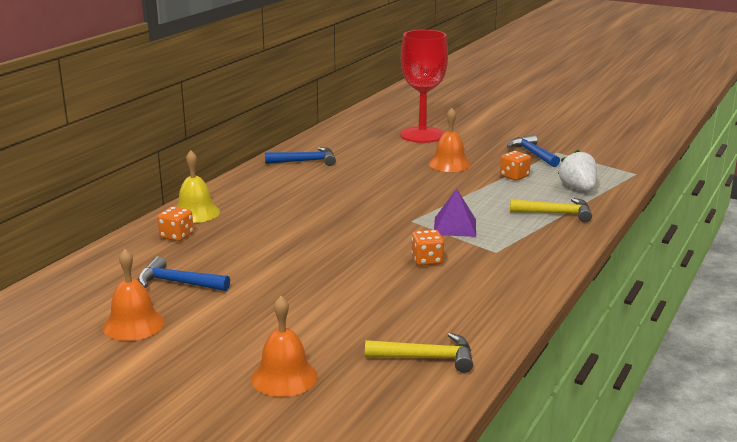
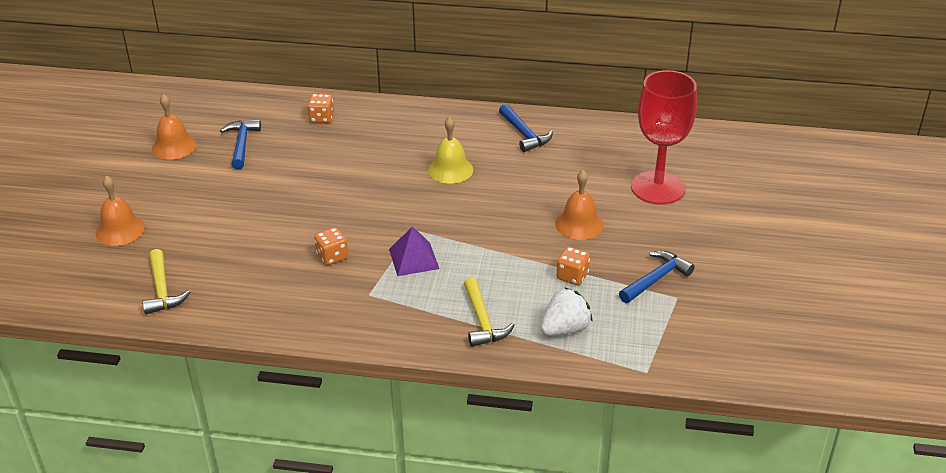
camera: 70 degrees right, 15 degrees up
yellow bell [177,150,220,223] -> yellow bell moved to [428,116,473,184]

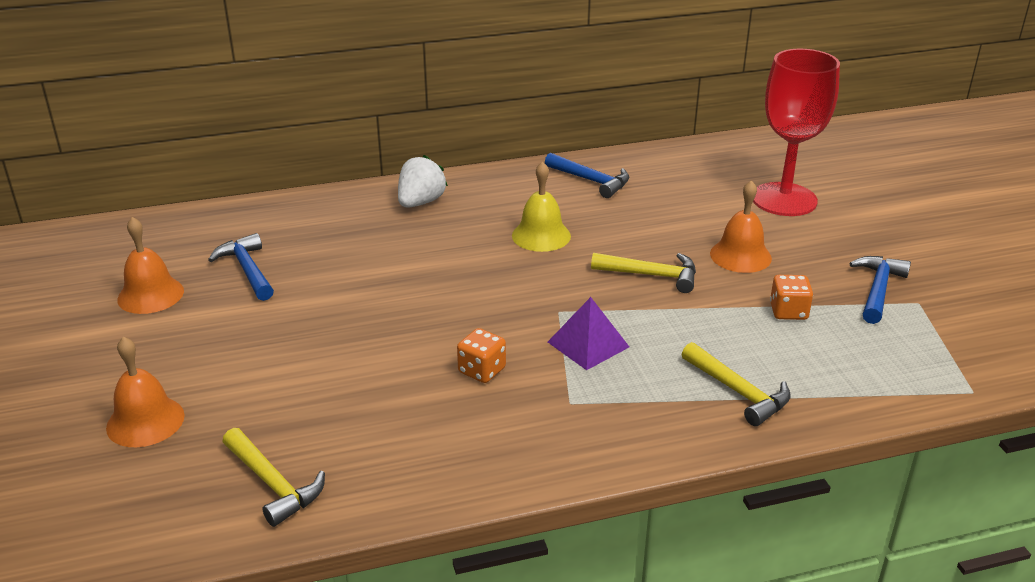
camera: 25 degrees left, 5 degrees down
orange dice [307,94,334,123] -> none
white strawberry [541,287,593,336] -> white strawberry moved to [398,155,448,208]
none -> yellow hammer [591,253,696,293]

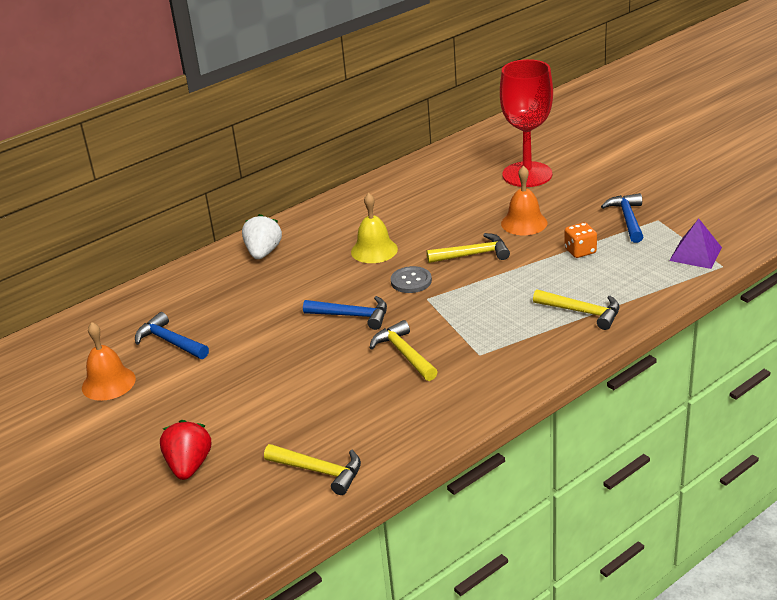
camera: 20 degrees left, 0 degrees up
orange bell [106,336,185,447] -> red strawberry [160,420,211,480]
orange dice [457,328,506,383] -> yellow hammer [370,320,438,381]
blue hammer [545,152,629,198] -> blue hammer moved to [303,296,387,330]
purple pyramid [548,297,629,370] -> purple pyramid moved to [669,219,722,269]
none -> grey button [391,266,432,293]

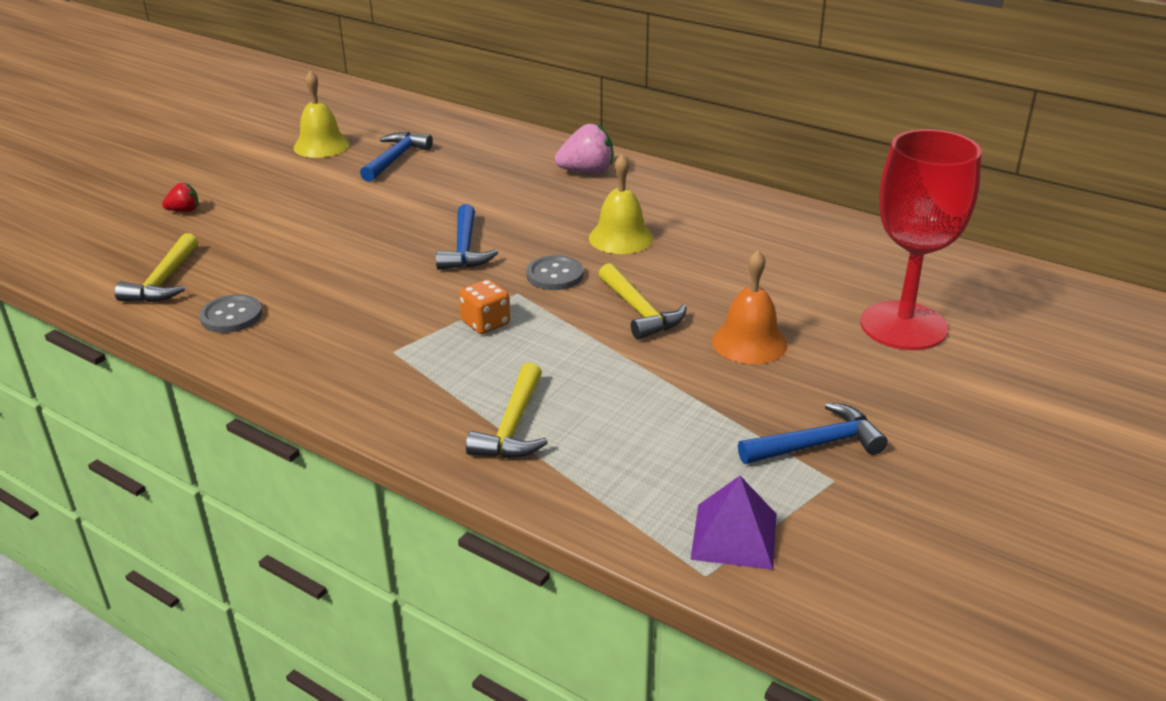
camera: 70 degrees right, 0 degrees up
orange bell [82,322,136,401] -> yellow bell [293,71,350,158]
red strawberry [160,420,211,480] -> red strawberry [162,183,199,212], size x0.56
white strawberry [242,214,282,259] -> pink strawberry [555,124,613,174]
yellow hammer [370,320,438,381] -> none
orange dice [564,222,597,258] -> orange dice moved to [459,279,510,334]
none -> grey button [199,294,262,333]

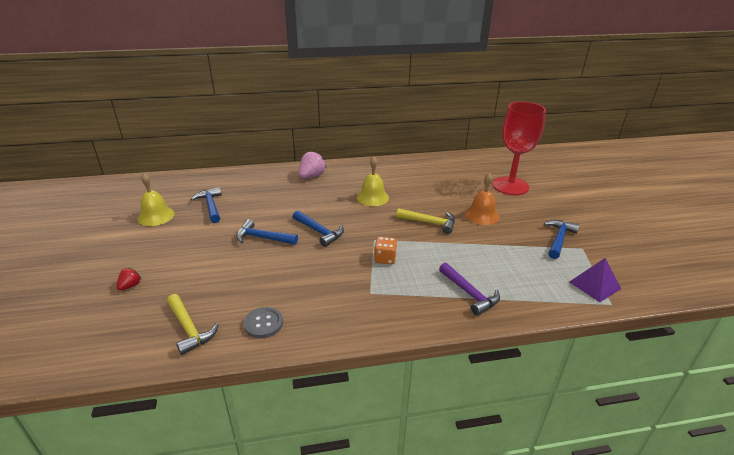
camera: 45 degrees left, 0 degrees up
yellow hammer [466,363,548,458] -> purple hammer [439,263,500,316]
grey button [526,255,583,290] -> none
none -> blue hammer [236,219,298,245]

